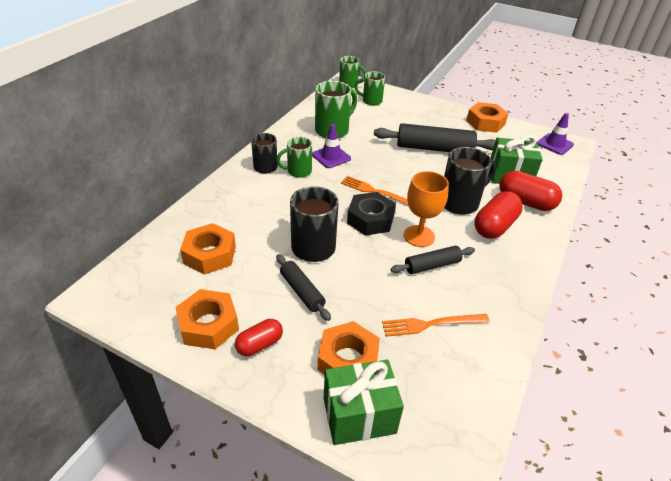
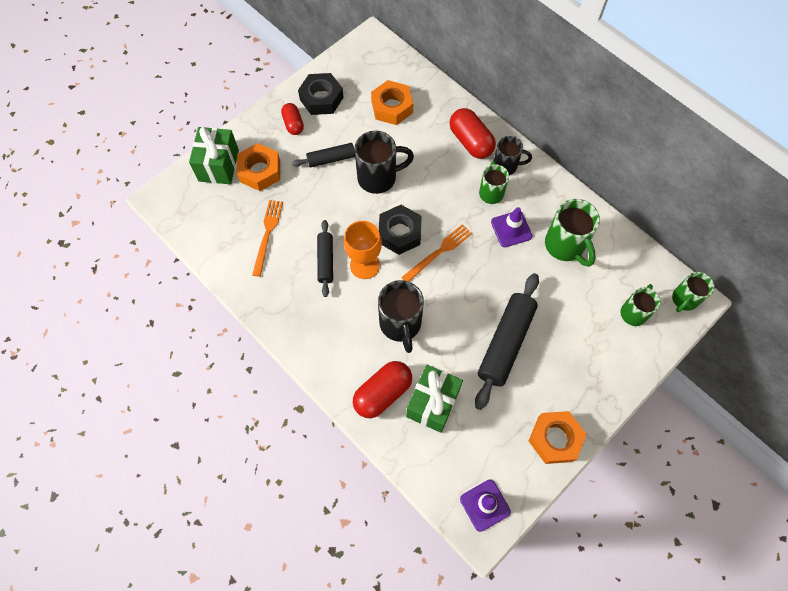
camera: 110 degrees right, 25 degrees up
orange nut [175,289,239,349] -> black nut [298,73,344,115]
red capsule [475,191,523,239] -> red capsule moved to [449,108,496,159]

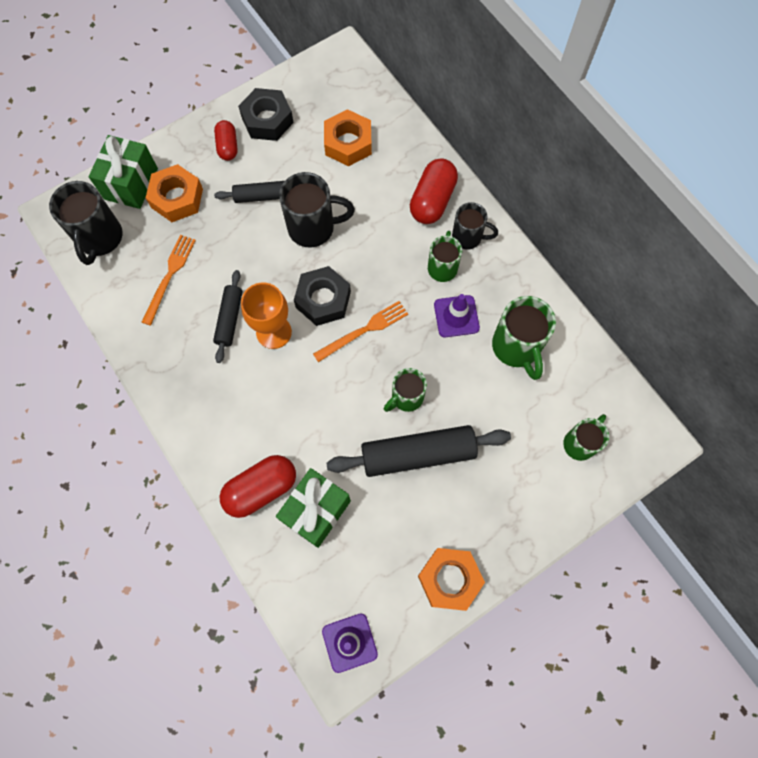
camera: 10 degrees right, 5 degrees up
black mug [378,280,424,353] -> black mug moved to [49,181,123,265]
red capsule [449,108,496,159] -> red capsule turned 45 degrees clockwise [410,158,458,224]
black rolling pin [475,273,539,410] -> black rolling pin turned 45 degrees clockwise [326,425,511,477]
green mug [672,272,714,312] -> green mug moved to [384,368,427,412]

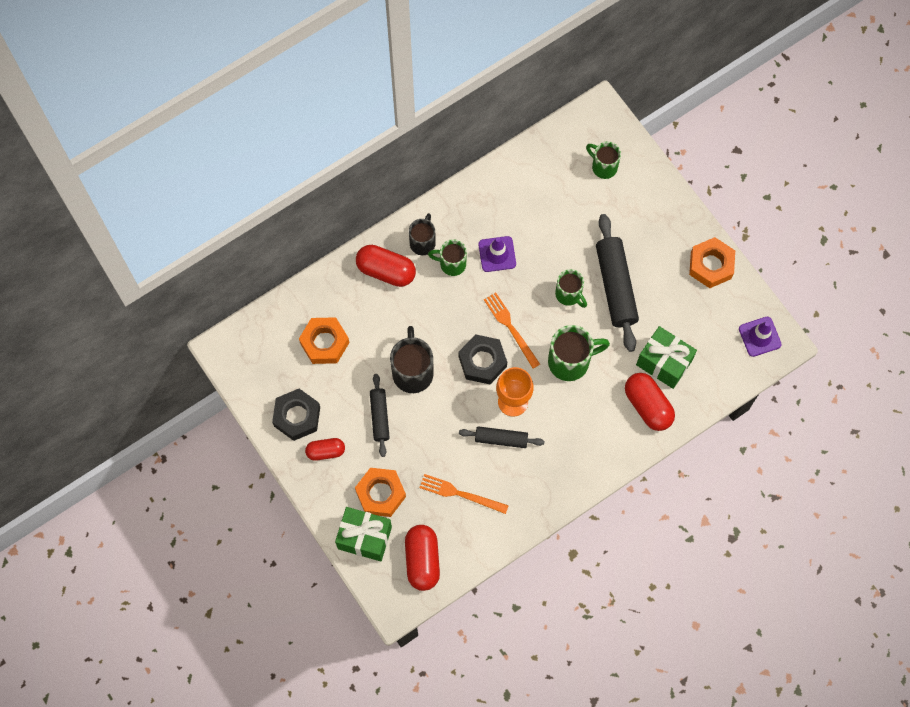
camera: 90 degrees left, 0 degrees up
black mug [49,181,123,265] -> red capsule [405,525,440,591]
green mug [492,296,556,380] -> green mug moved to [548,325,610,381]

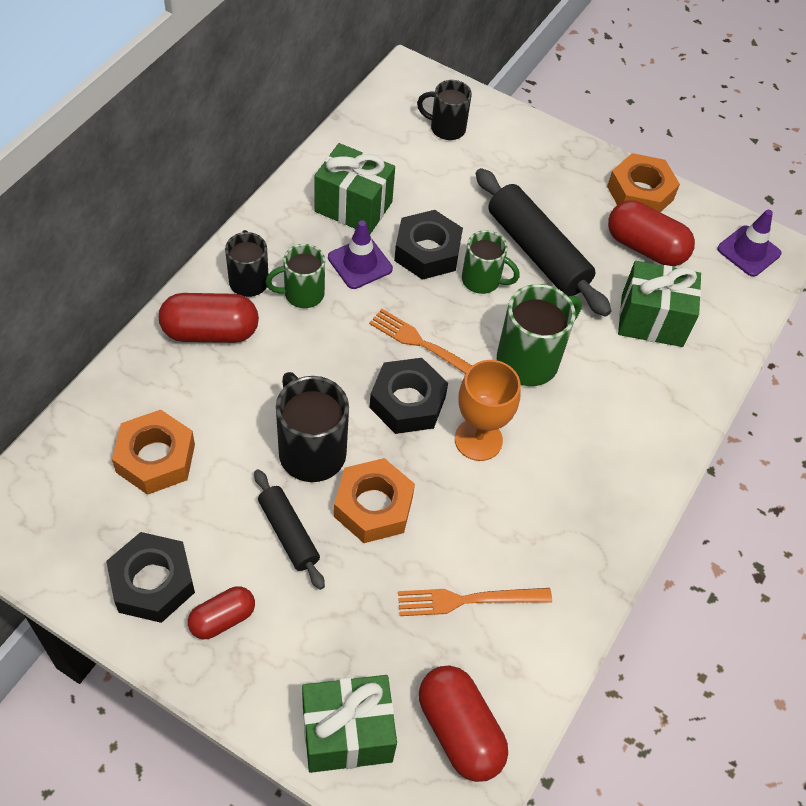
camera: 30 degrees left, 15 degrees down
orange nut [355,468,406,517] -> orange nut moved to [334,458,415,543]
black rolling pin [459,426,544,448] -> none
green mug [586,141,621,179] -> black mug [417,80,472,140]
red capsule [625,373,675,431] -> red capsule moved to [608,200,695,266]
none -> green gift [314,143,395,234]
none -> black nut [394,210,463,280]

